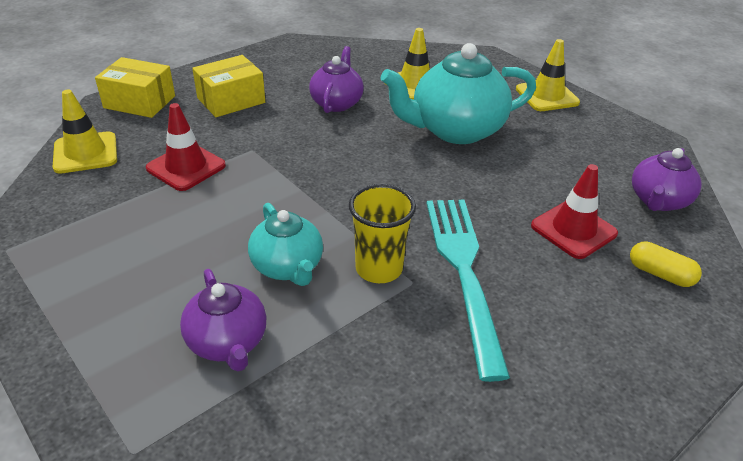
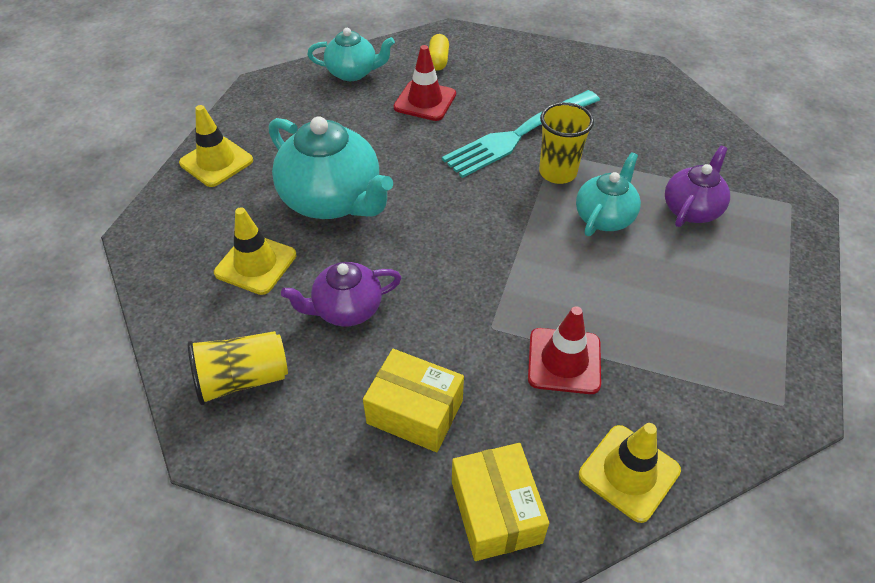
camera: 120 degrees left, 10 degrees up
purple teapot [632,148,702,211] -> turquoise teapot [307,28,395,81]
none -> yellow cup [188,331,288,405]

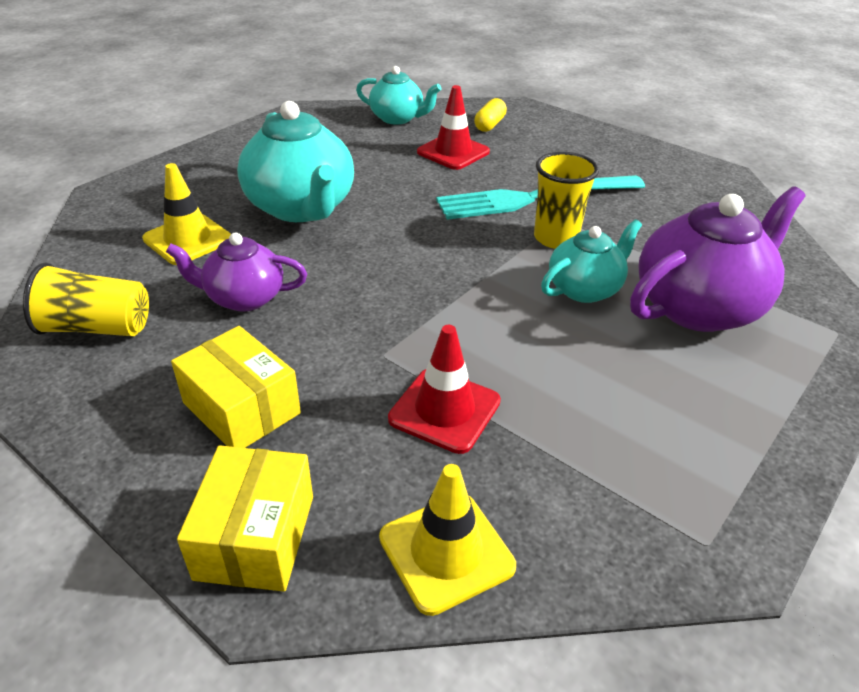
camera: 20 degrees right, 10 degrees down
yellow traffic cone [179,105,253,187] -> none
purple teapot [665,146,730,227] -> purple teapot [630,187,806,332], size x1.69

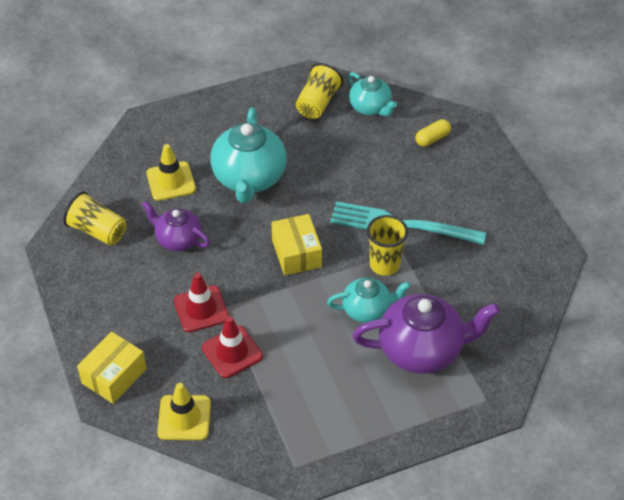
camera: 30 degrees right, 10 degrees up
yellow box [171,326,301,448] -> yellow box moved to [271,214,322,276]
red traffic cone [417,85,490,170] -> red traffic cone moved to [174,273,229,332]
none -> yellow cup [296,63,343,119]

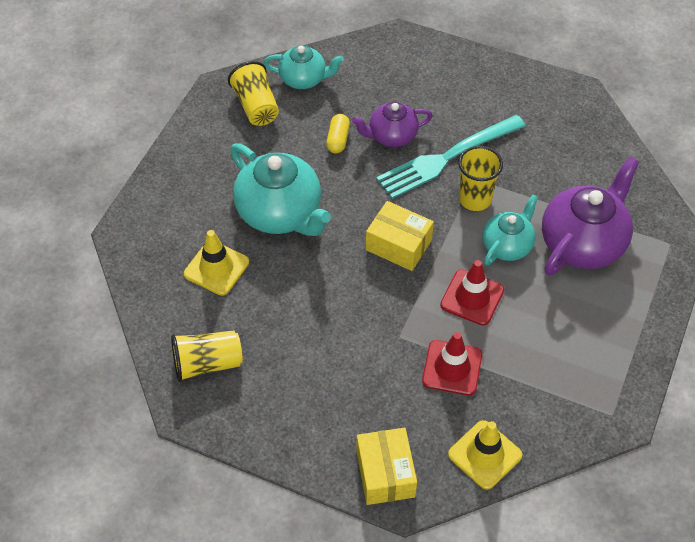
camera: 45 degrees left, 5 degrees up
purple teapot [142,201,210,251] -> purple teapot moved to [352,102,433,147]
red traffic cone [174,273,229,332] -> red traffic cone moved to [440,260,504,326]
yellow capsule [415,119,451,147] -> yellow capsule moved to [326,114,350,154]

